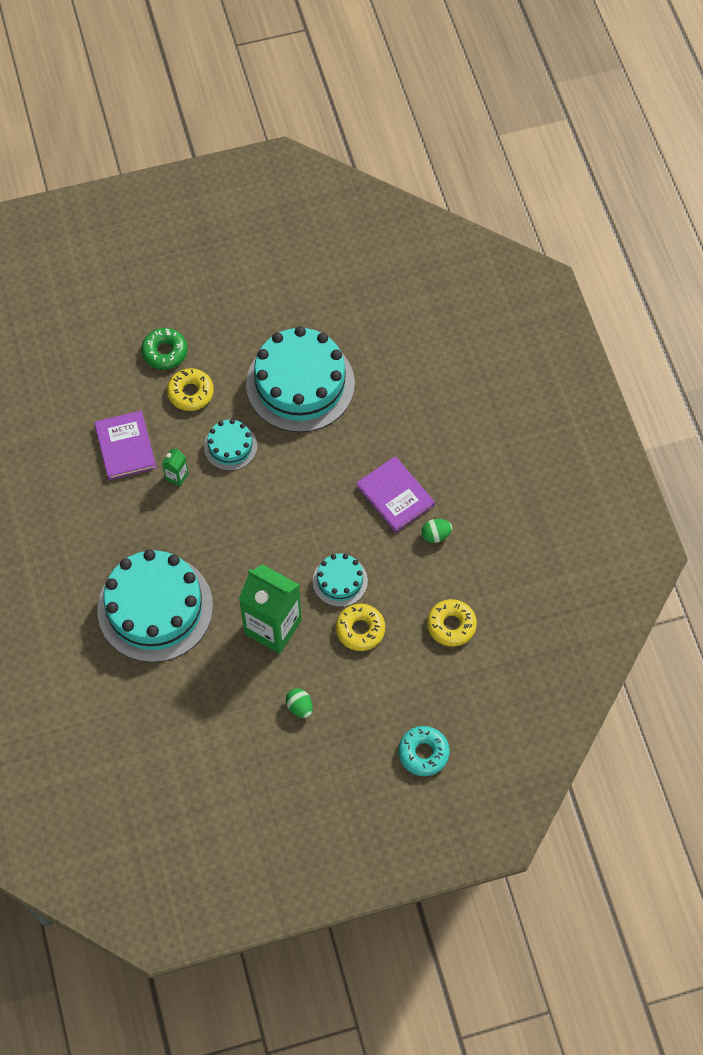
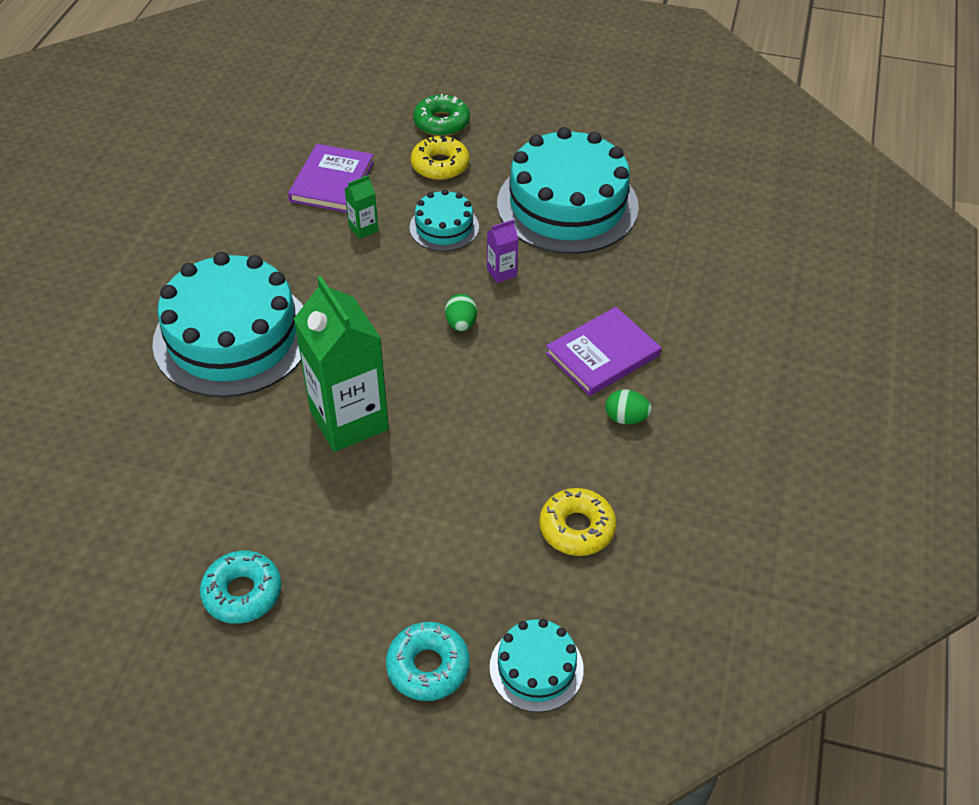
camera: 30 degrees right, 15 degrees down
green egg [286,688,313,718] -> green egg moved to [445,294,477,331]
turquoise cake [312,554,368,607] -> turquoise cake moved to [490,619,584,712]
yellow donut [336,604,385,651] -> none
purple book [356,456,435,533] -> purple book turned 60 degrees clockwise [546,307,661,396]
none -> turquoise donut [200,551,281,624]
none -> purple carton [487,220,518,283]

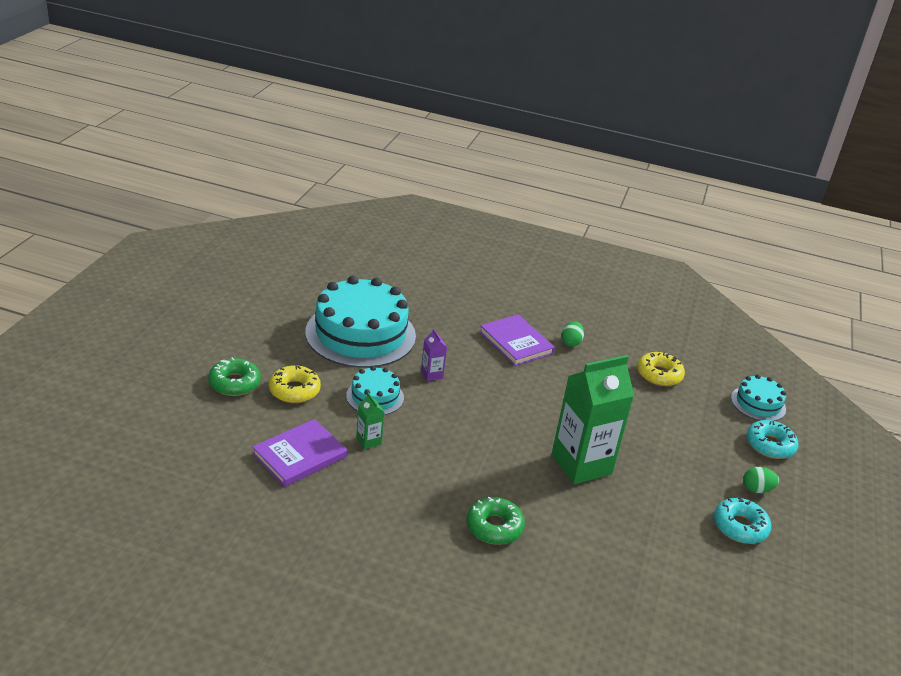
camera: 90 degrees left, 15 degrees down
turquoise cake [152,252,303,397] -> green donut [466,497,525,545]
purple book [288,144,374,213] -> purple book turned 60 degrees counterclockwise [252,419,347,487]
green egg [445,294,477,331] -> green egg moved to [743,467,779,493]

